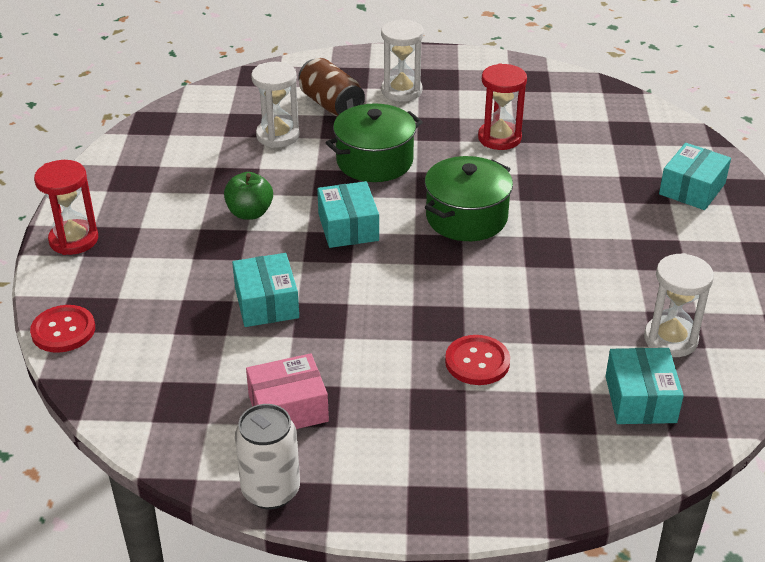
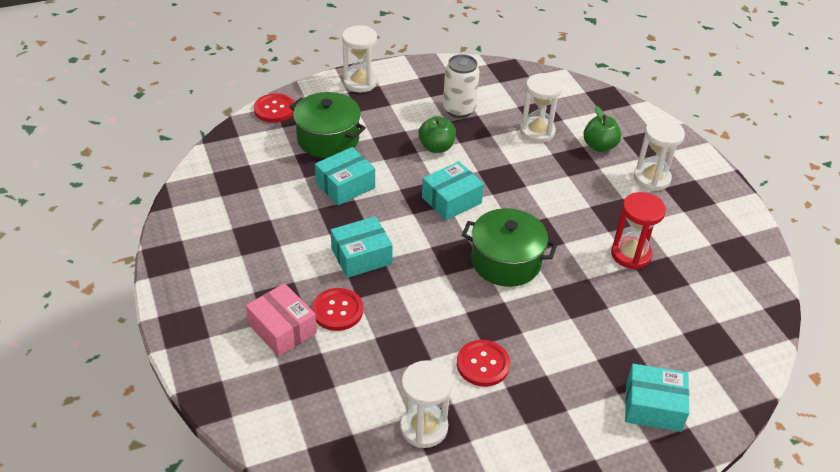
camera: 65 degrees right, 5 degrees up
red hourglass [34,160,98,255] -> white hourglass [342,26,377,92]
white can [235,404,300,509] -> white can moved to [443,54,480,118]
pink box [246,353,329,429] -> pink box moved to [246,283,317,357]
brown can [298,58,365,116] -> green apple [583,106,621,152]
green pot [326,103,423,182] -> green pot moved to [290,92,366,158]
turquoise box [606,348,684,424] -> turquoise box moved to [331,216,393,278]
none -> red button [457,340,510,387]

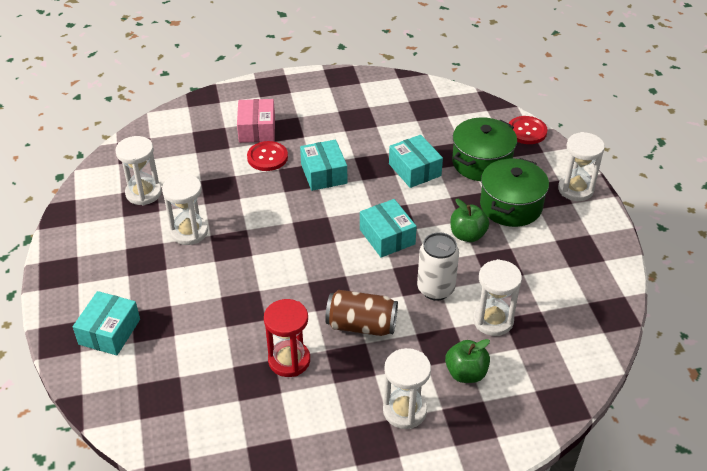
camera: 100 degrees right, 0 degrees up
pink box [246,283,317,357] -> pink box turned 60 degrees counterclockwise [237,99,275,143]
white can [443,54,480,118] -> white can moved to [417,232,459,301]
red button [457,340,510,387] -> white hourglass [162,174,208,245]
green pot [462,208,557,287] -> green pot moved to [480,158,549,227]
none -> brown can [325,290,398,336]

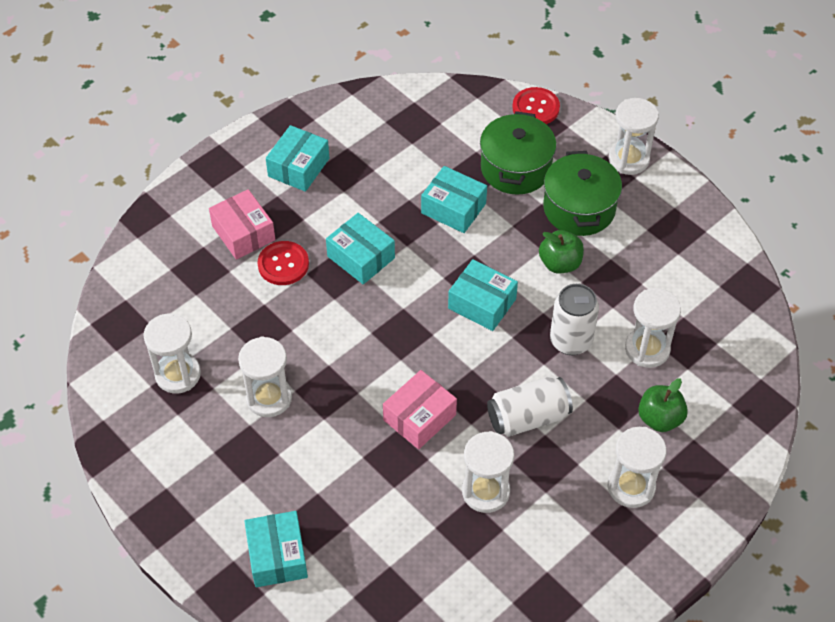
camera: 30 degrees left, 10 degrees up
red hourglass [264,299,310,377] -> white hourglass [462,431,514,513]
brown can [325,290,398,336] -> white can [487,377,573,437]
none -> turquoise box [266,125,329,192]
none -> pink box [383,370,457,449]

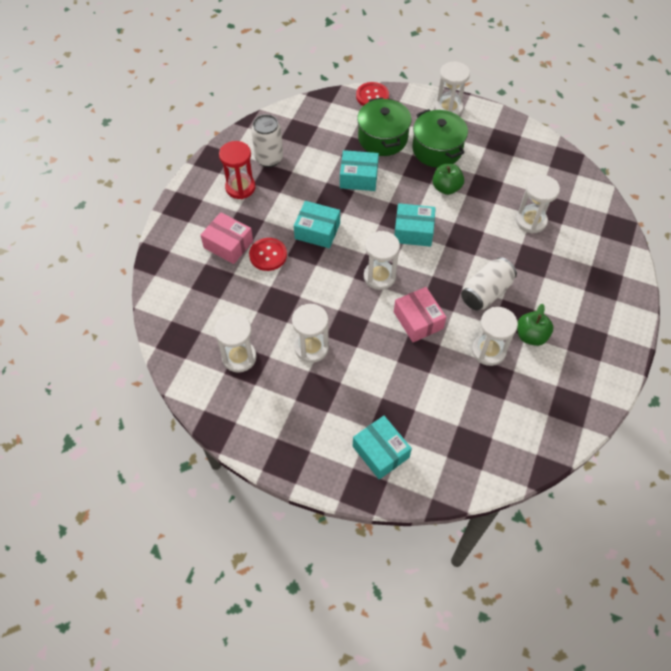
camera: 25 degrees left, 5 degrees up
turquoise box [266,125,329,192] -> red hourglass [219,141,255,199]
pink box [383,370,457,449] -> pink box turned 45 degrees counterclockwise [394,287,446,342]
white can [550,284,599,355] -> white can moved to [251,114,283,167]
white hourglass [608,427,667,508] -> white hourglass moved to [364,231,400,290]
green apple [638,379,688,432] -> green apple moved to [517,304,553,346]

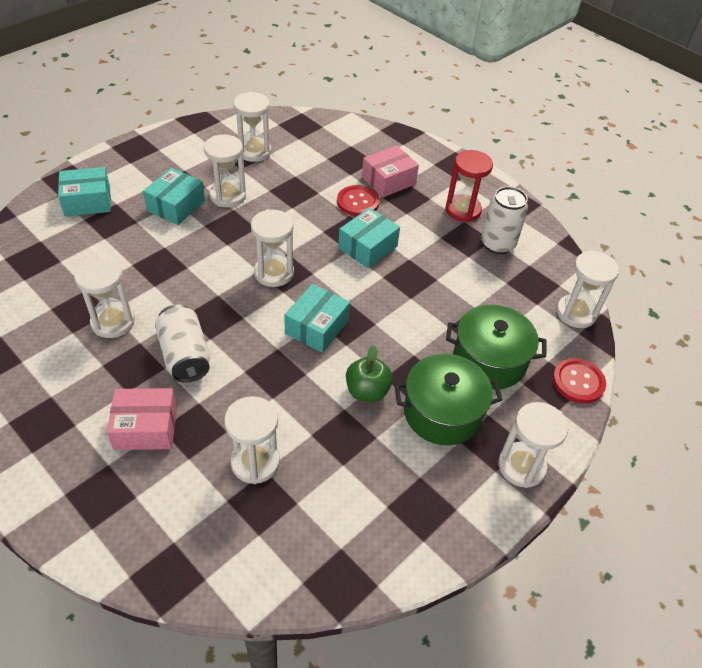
camera: 110 degrees right, 10 degrees down
turquoise box [340,150,379,191] -> turquoise box moved to [143,168,205,225]
pink box [394,287,446,342] -> pink box moved to [107,388,177,450]
green apple [517,304,553,346] -> none
none -> white hourglass [556,250,619,328]

